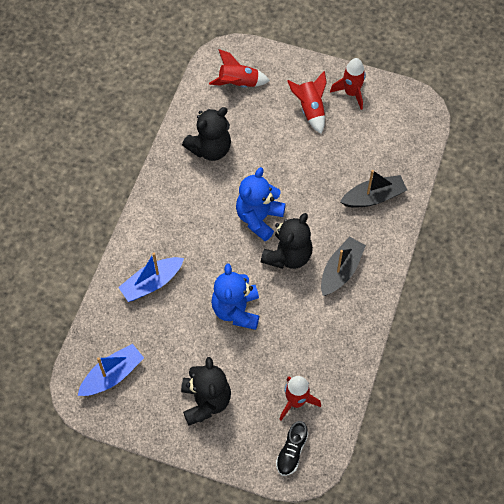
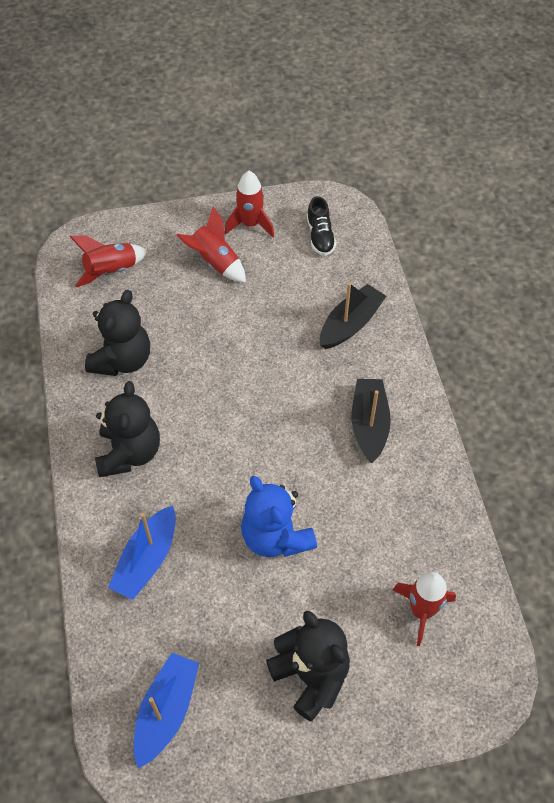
camera: 30 degrees left, 5 degrees down
blue teddy bear [236,167,286,241] -> none
black teddy bear [261,213,313,269] -> black teddy bear moved to [95,381,160,477]
black shoe [276,421,308,476] -> black shoe moved to [307,196,336,256]

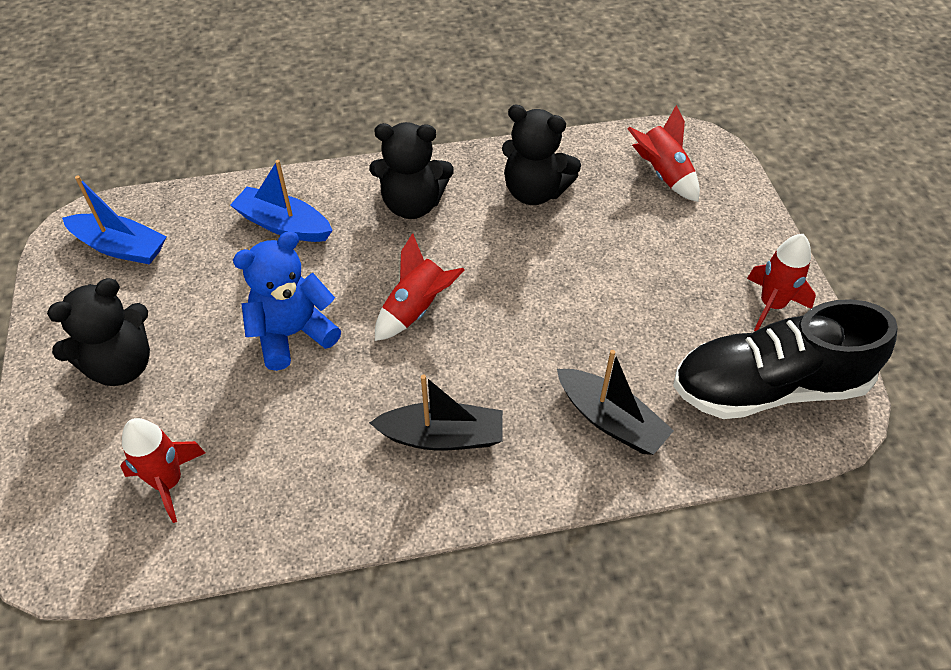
camera: 90 degrees right, 5 degrees down
red rocket [176,206,246,283] -> red rocket moved to [375,233,465,341]
black shoe [307,196,336,256] -> black shoe [673,299,898,419], size x2.25

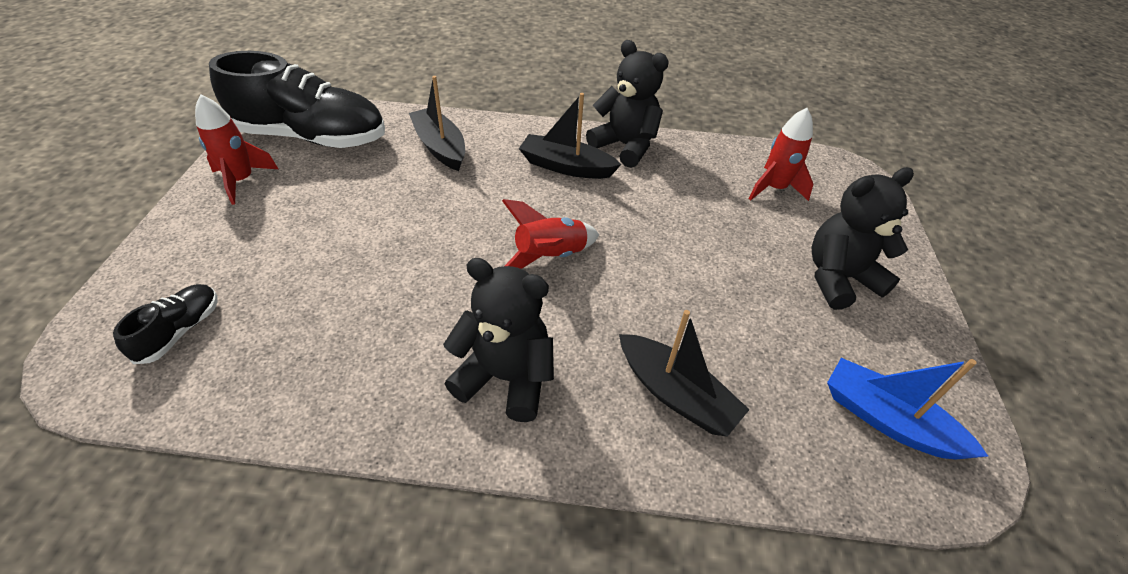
camera: 165 degrees left, 5 degrees down
blue boat [230,160,333,242] -> black boat [619,310,750,437]
blue teddy bear [233,231,341,371] -> none
black teddy bear [502,105,581,205] -> black teddy bear moved to [586,40,669,168]
red rocket [627,105,700,202] -> black shoe [113,284,218,364]

